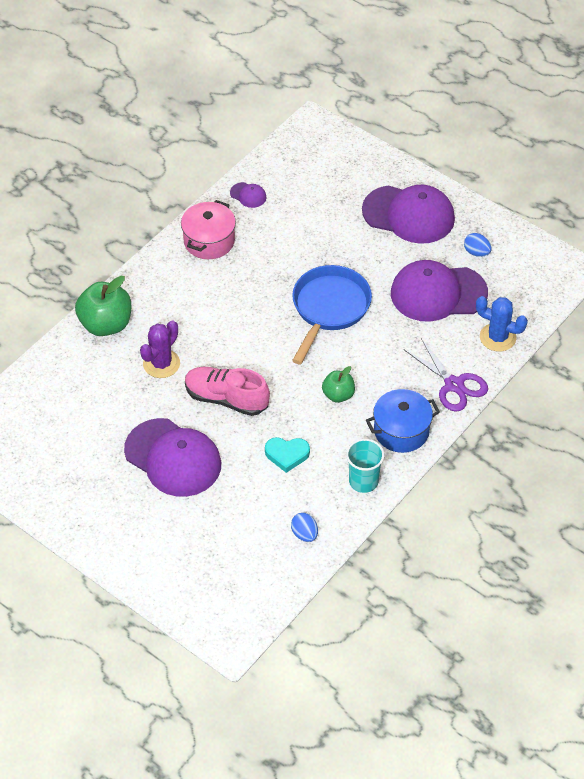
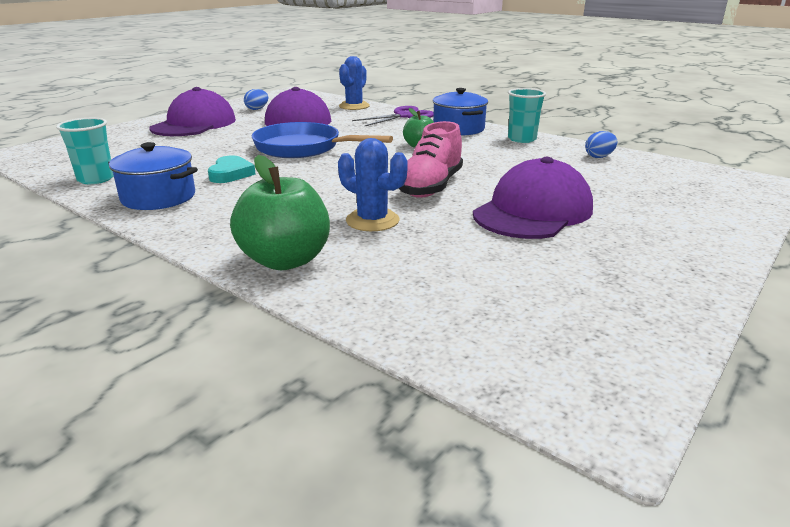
camera: 90 degrees left, 25 degrees down
purple cactus [140,321,180,378] -> blue cactus [338,138,408,231]
pink pot [181,200,236,259] -> blue pot [108,142,198,210]
purple cap [230,182,266,208] -> turquoise cup [56,118,114,184]
turquoise heart [265,437,310,473] -> turquoise heart moved to [208,155,256,183]

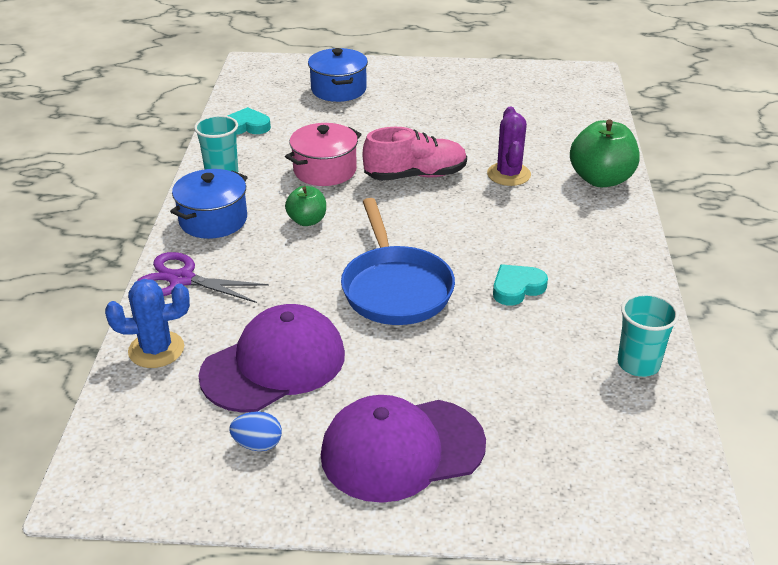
camera: 125 degrees left, 10 degrees up
blue pot [108,142,198,210] -> blue pot moved to [308,48,368,102]
blue cactus [338,138,408,231] -> purple cactus [487,107,531,186]
purple cap [473,157,593,239] -> none
blue egg [585,131,617,158] -> turquoise heart [227,107,271,135]
none -> pink pot [285,123,362,186]

